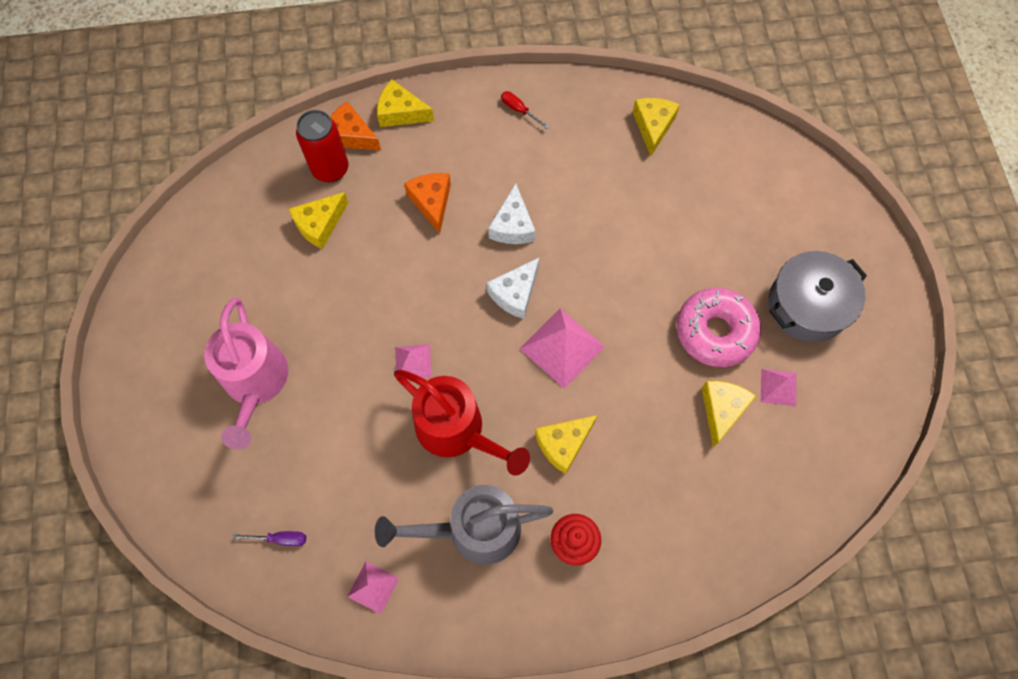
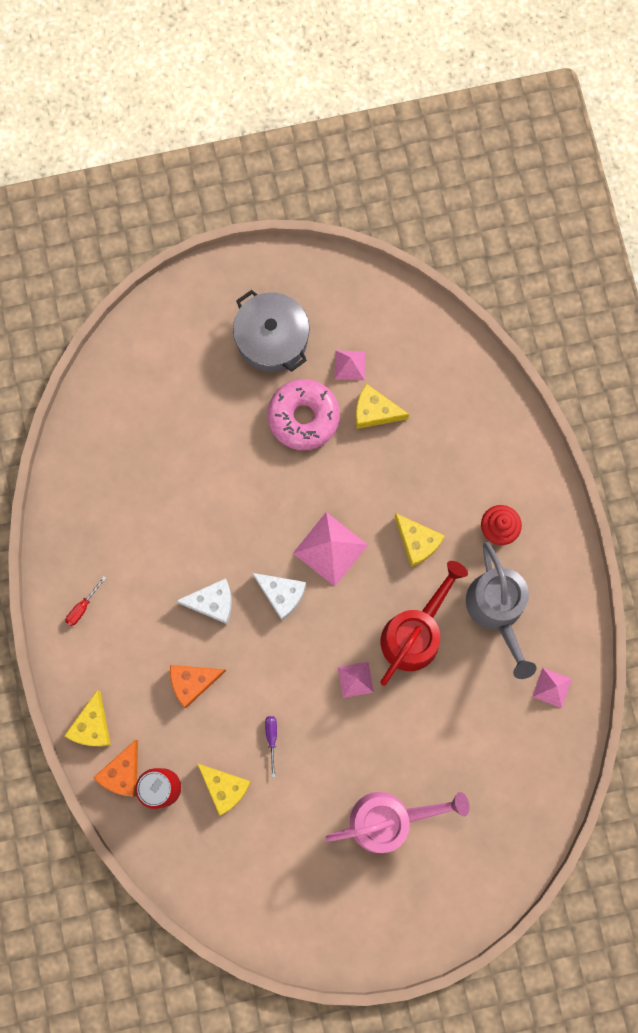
camera: 95 degrees left, 10 degrees up
purple screwdriver [233,531,306,546] -> purple screwdriver moved to [265,716,277,777]
yellow cheese [633,98,680,156] -> none

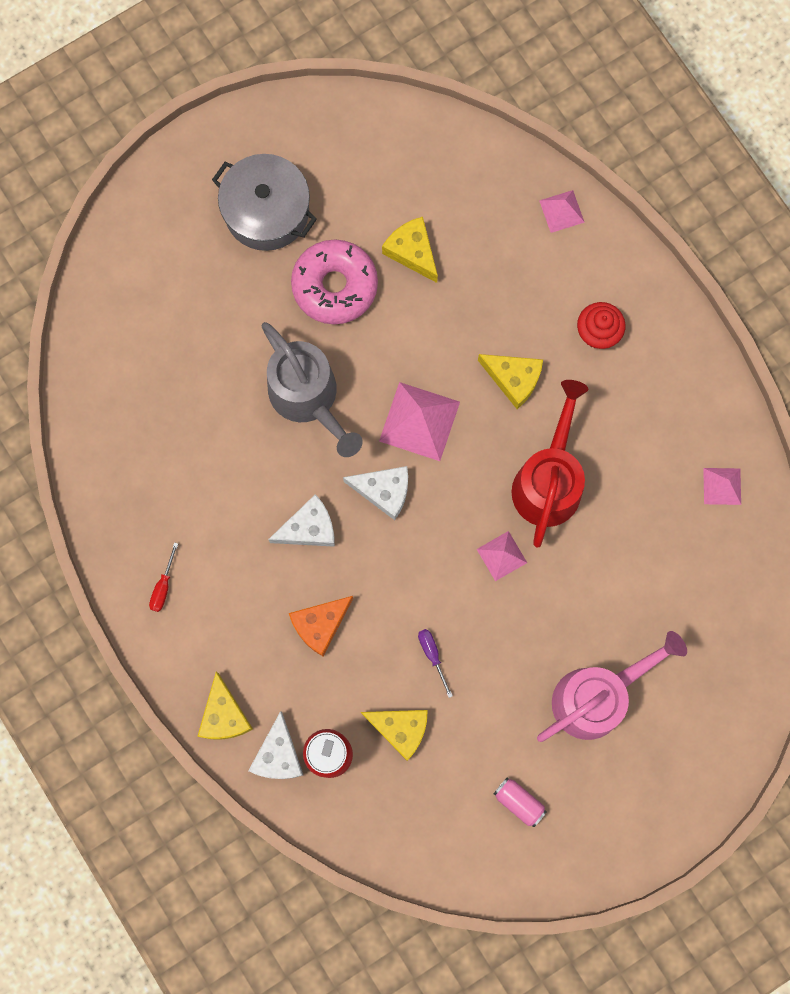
camera: 20 degrees left, 0 degrees up
orange cheese [93,740,138,797] -> white cheese [248,711,303,779]
pink pyramid [335,350,365,380] -> pink pyramid moved to [539,190,585,233]
yellow cheese [356,384,409,429] -> yellow cheese turned 60 degrees clockwise [382,217,438,283]
grey watering can [466,542,537,679] -> grey watering can moved to [262,322,363,457]
none -> pink can [494,778,547,827]

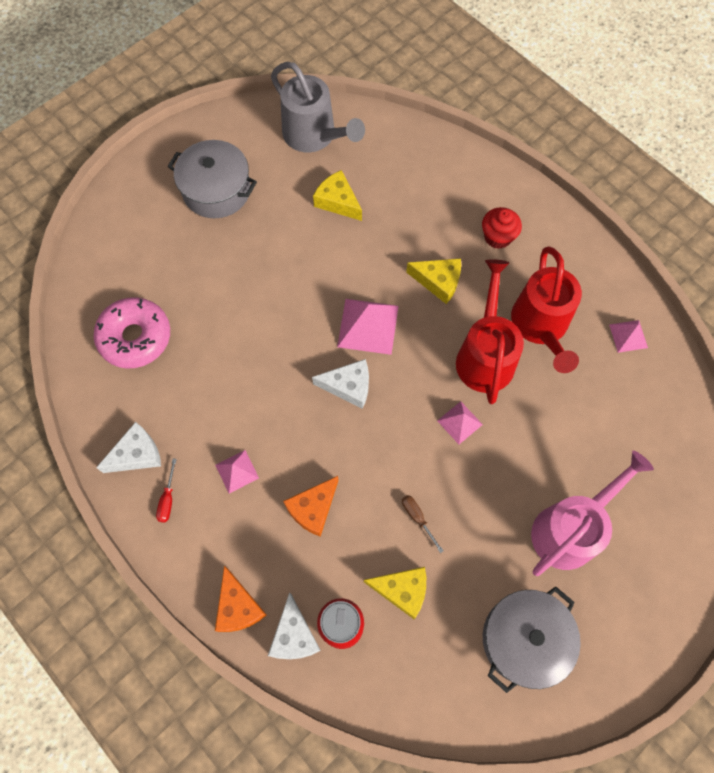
camera: 10 degrees left, 10 degrees down
yellow cheese [197,672,253,739] -> orange cheese [215,566,267,632]
grey watering can [262,322,363,457] -> grey watering can moved to [271,62,365,152]
white cheese [268,494,335,547] -> white cheese moved to [96,422,161,473]
pink donut [291,239,378,324] -> pink donut moved to [94,297,170,369]
purple screwdriver [418,629,453,698] -> brown screwdriver [402,495,444,553]
pink can [494,778,547,827] -> grey pot [483,587,581,693]
pink pyramid [539,190,585,233] -> pink pyramid moved to [215,450,259,494]
none -> red watering can [511,246,582,373]

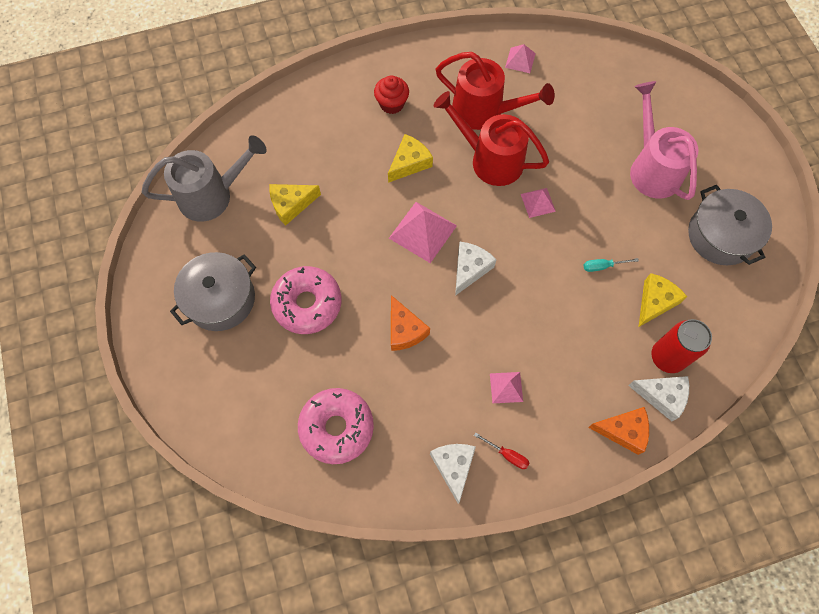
camera: 65 degrees left, 0 degrees up
orange cheese [283,476,338,537] -> orange cheese moved to [391,295,430,351]
brown screwdriver [402,495,444,553] -> turquoise screwdriver [584,258,639,272]
none -> pink donut [270,266,341,334]

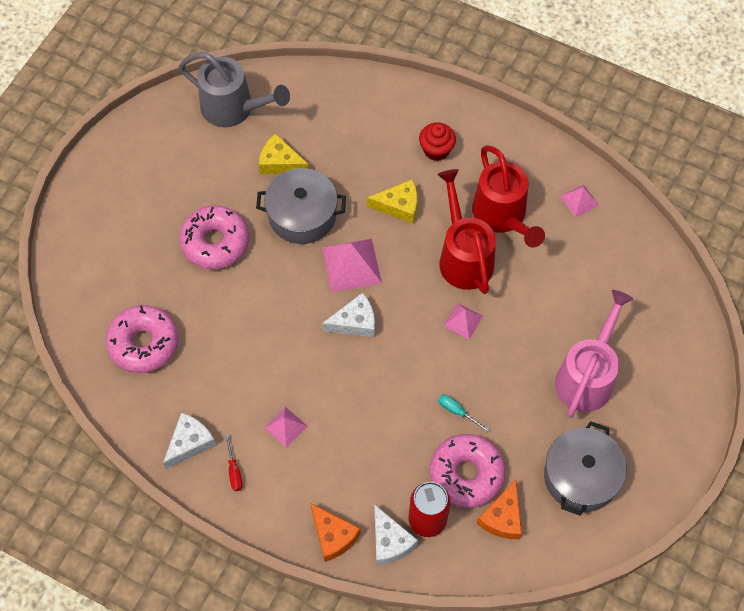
camera: 45 degrees right, 5 degrees down
grey pot [170,252,256,331] -> grey pot moved to [256,168,346,244]
orange cheese [391,295,430,351] -> orange cheese moved to [477,480,522,539]
yellow cheese [639,273,687,327] -> pink donut [430,434,506,508]

